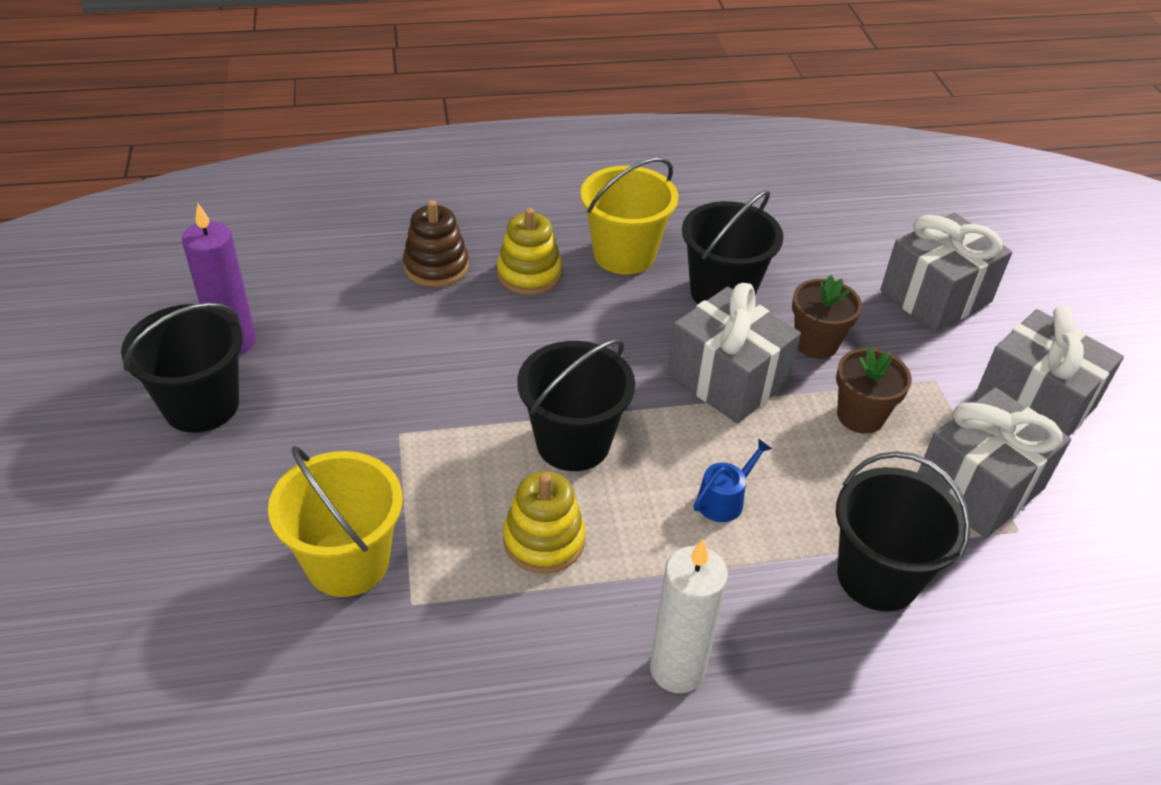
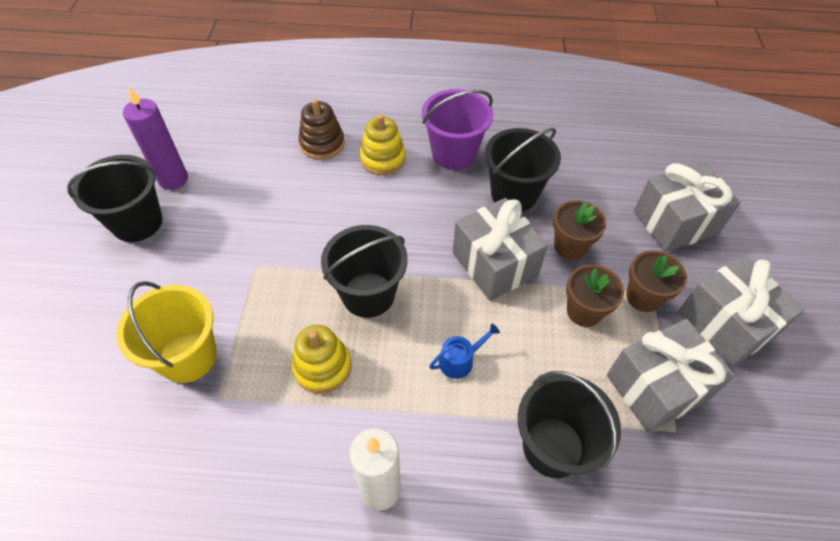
camera: 15 degrees right, 10 degrees up
yellow bucket [581,158,678,275] -> purple bucket [422,89,493,170]
none -> brown flower pot [626,250,687,312]

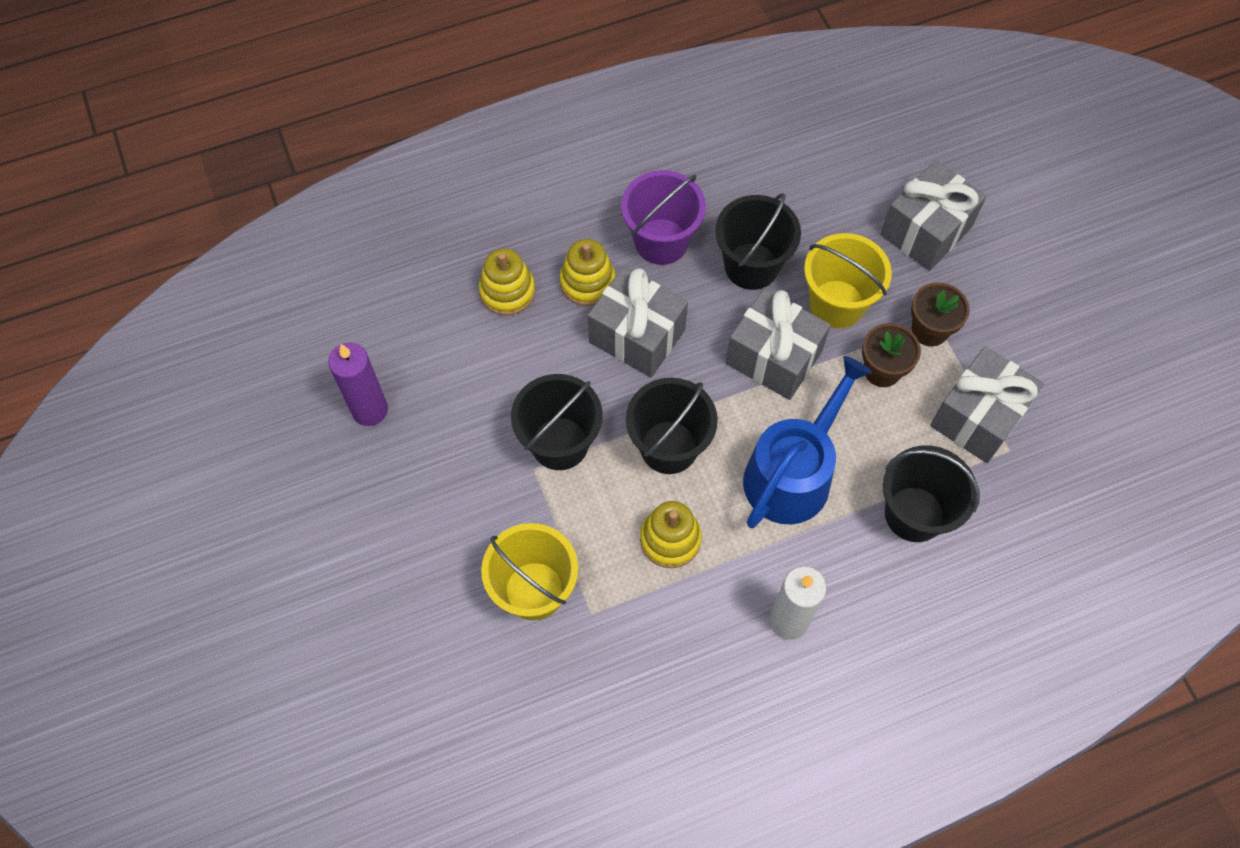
camera: 25 degrees left, 10 degrees up
black bucket [67,155,163,242] -> black bucket moved to [511,374,603,470]
brown stacking toy [299,99,345,160] -> yellow stacking toy [479,248,535,315]
blue watering can [429,323,500,379] -> blue watering can [743,356,872,528], size x2.44
brown flower pot [553,200,606,260] -> yellow bucket [804,233,892,328]
grey gift [678,256,805,367] -> grey gift moved to [588,267,688,377]

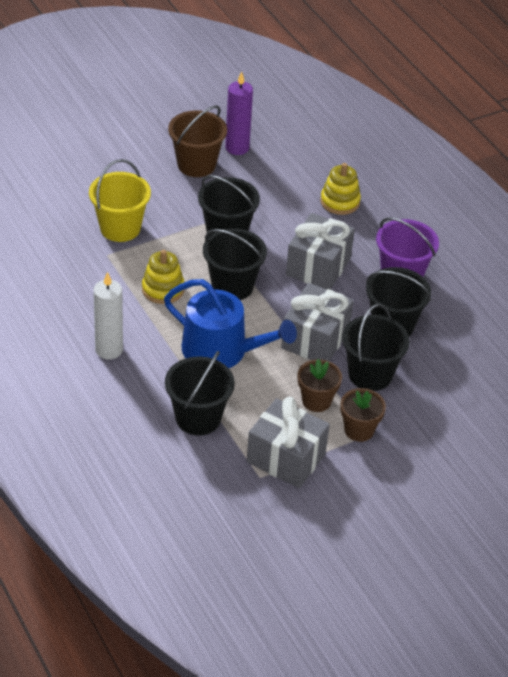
camera: 80 degrees right, 20 degrees down
yellow stacking toy [560,239,616,306] -> none
yellow bucket [804,233,892,328] -> black bucket [342,304,410,391]
grey gift [880,160,986,271] -> none
none -> brown bucket [168,105,227,177]

